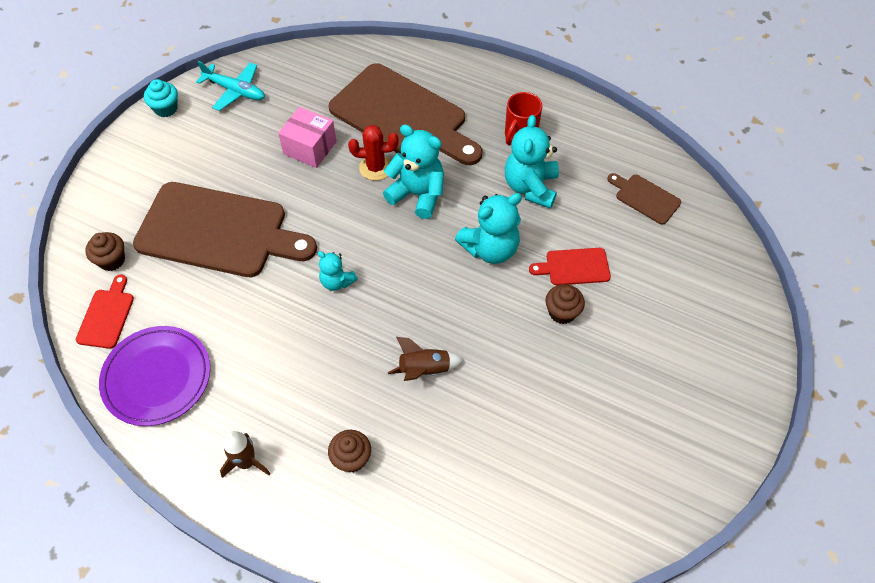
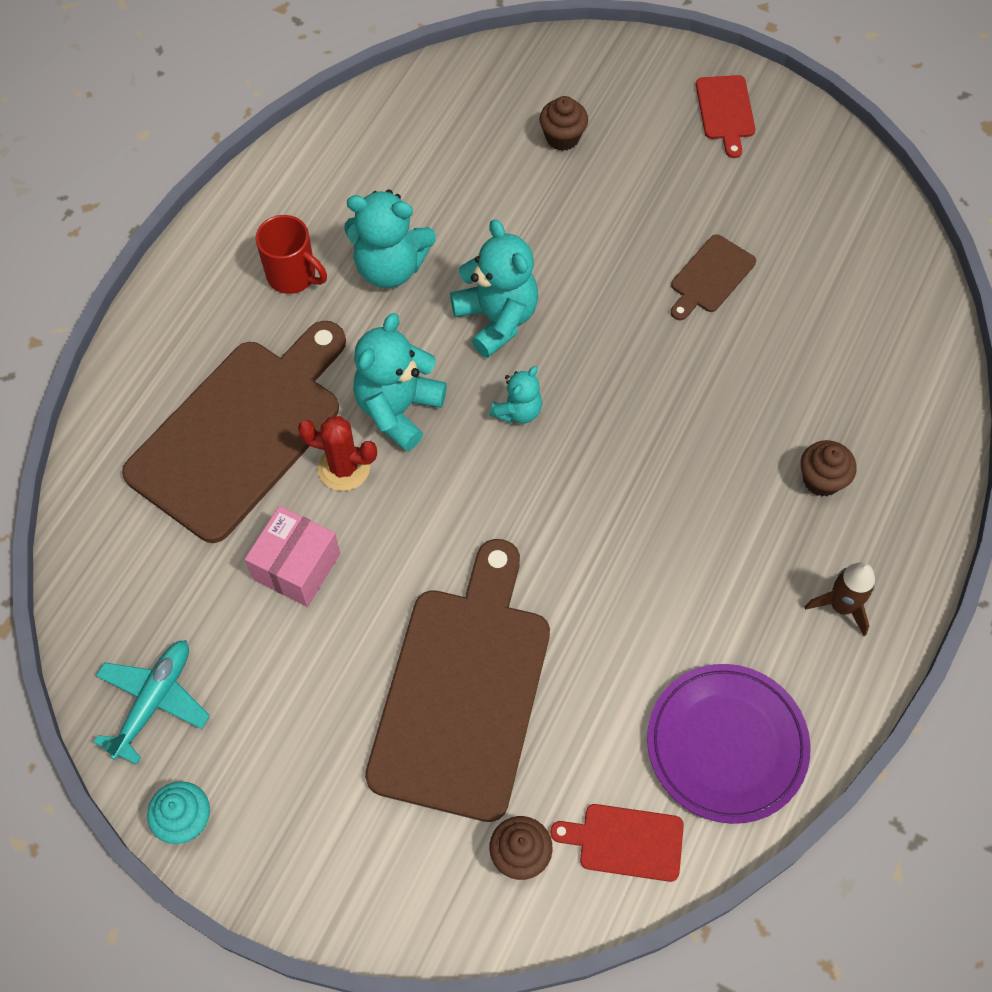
camera: 90 degrees left, 5 degrees up
turquoise teddy bear [318,251,358,291] -> turquoise teddy bear moved to [489,366,542,424]
red cactus [348,125,398,181] -> red cactus turned 75 degrees counterclockwise [298,416,377,491]
brown rocket [388,337,464,381] -> none
red cutting board [529,248,611,285] -> red cutting board moved to [696,75,755,158]
brown cupcake [545,284,585,324] -> brown cupcake moved to [539,96,588,151]
brown cutting board [607,173,681,225] -> brown cutting board moved to [671,234,756,320]

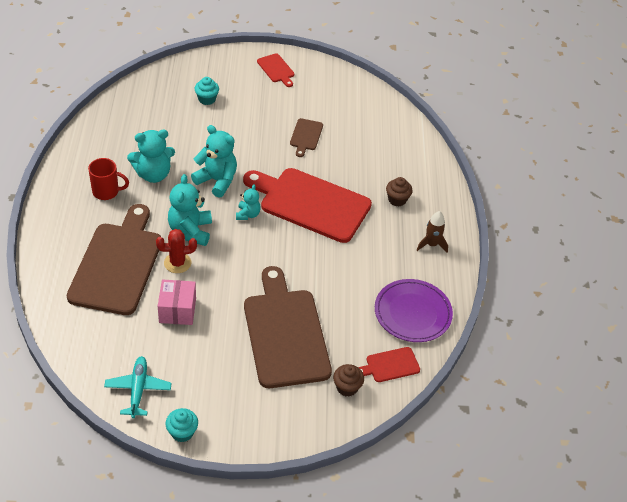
camera: 30 degrees left, 15 degrees down
brown cupcake [539,96,588,151] -> turquoise cupcake [195,77,219,105]
none -> red cutting board [243,168,372,243]

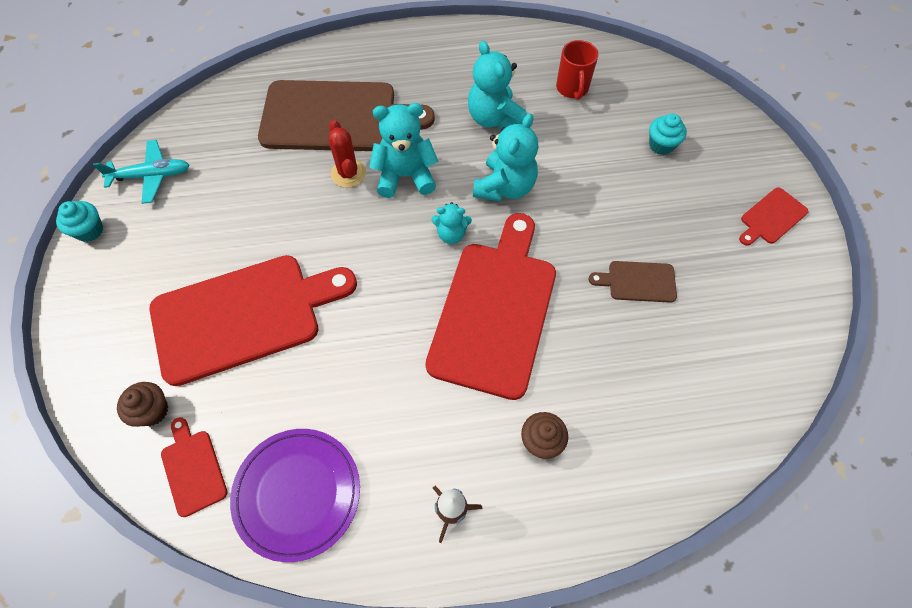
camera: 85 degrees right, 15 degrees up
red mug [88,158,129,200] -> red mug moved to [556,40,598,100]
pink box [158,279,196,325] -> none
brown cutting board [244,266,332,388] -> red cutting board [149,255,357,386]

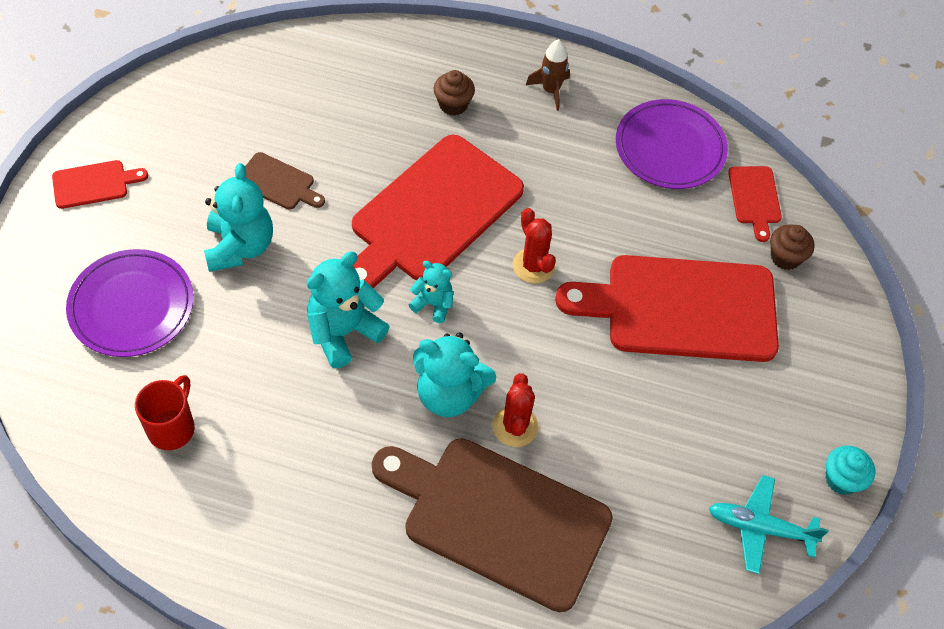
camera: 160 degrees left, 5 degrees down
turquoise teddy bear [468,41,527,131] -> turquoise teddy bear moved to [204,163,273,272]
turquoise cupcake [649,114,687,155] -> purple plate [66,249,194,357]
none -> red cactus [513,208,556,283]

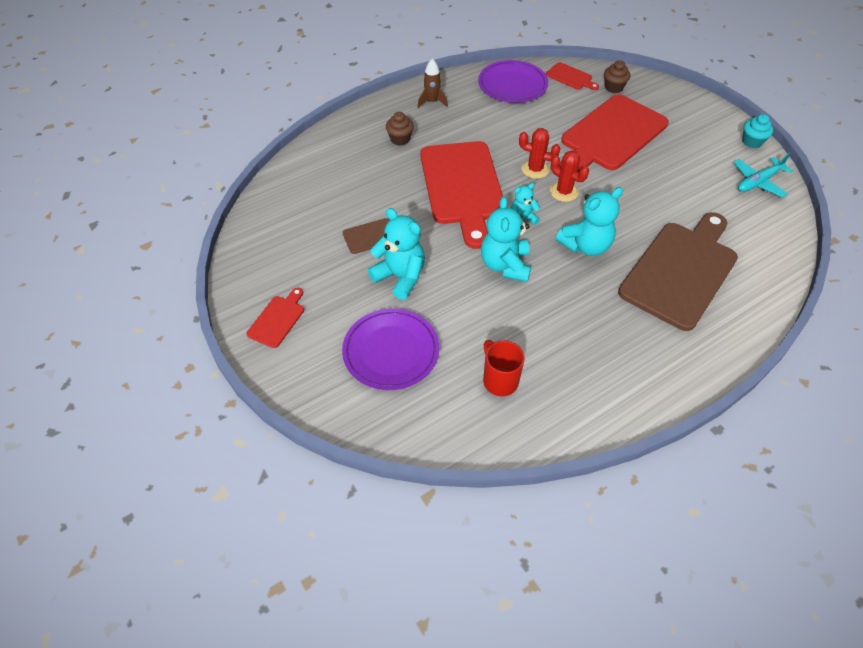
camera: 45 degrees left, 5 degrees down
brown cutting board [372,438,613,612] -> brown cutting board turned 150 degrees clockwise [618,212,738,331]
red cactus [493,373,539,447] -> red cactus moved to [550,150,589,202]

